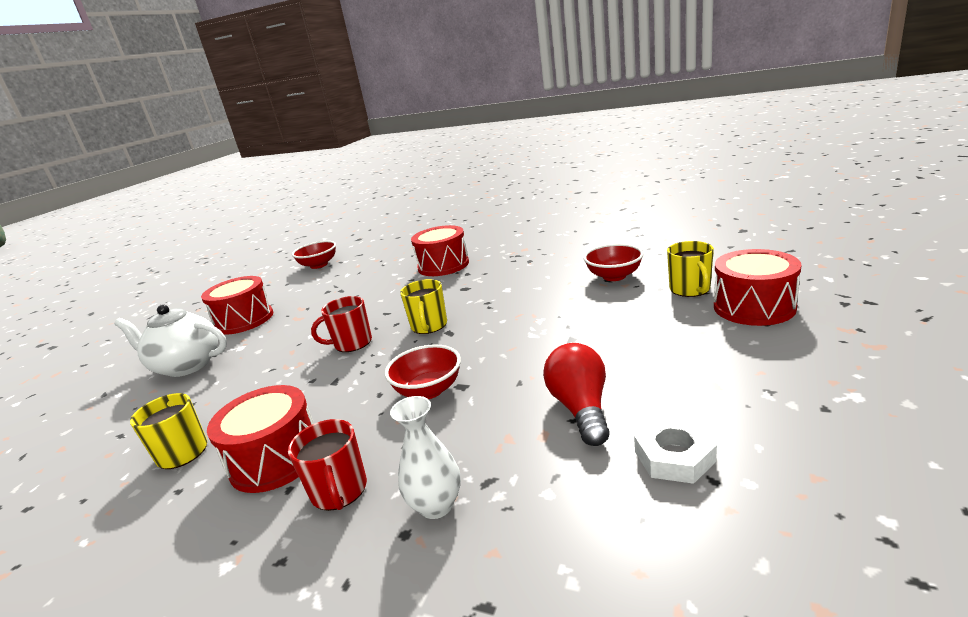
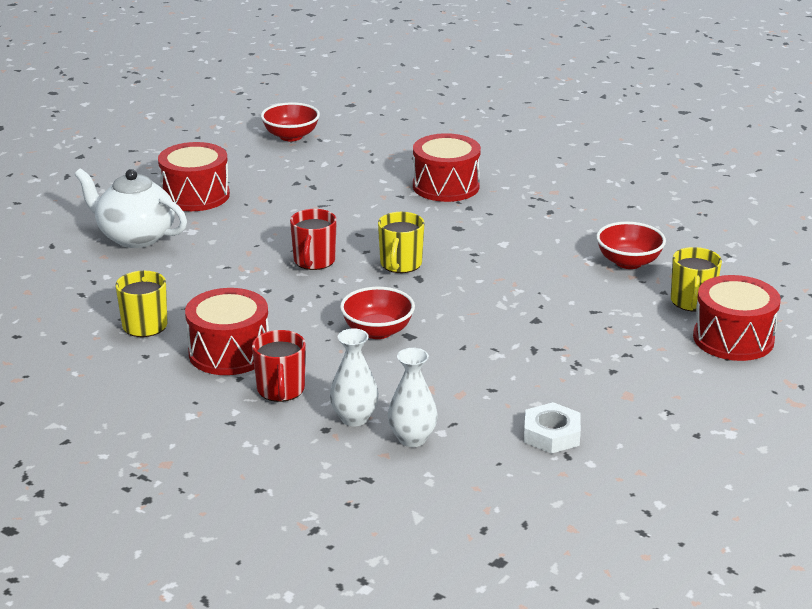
camera: 10 degrees right, 5 degrees up
red mug [311,296,372,352] -> red mug turned 75 degrees counterclockwise [290,209,337,270]
red light bulb [543,343,610,446] -> none
none -> white vase [388,348,438,447]

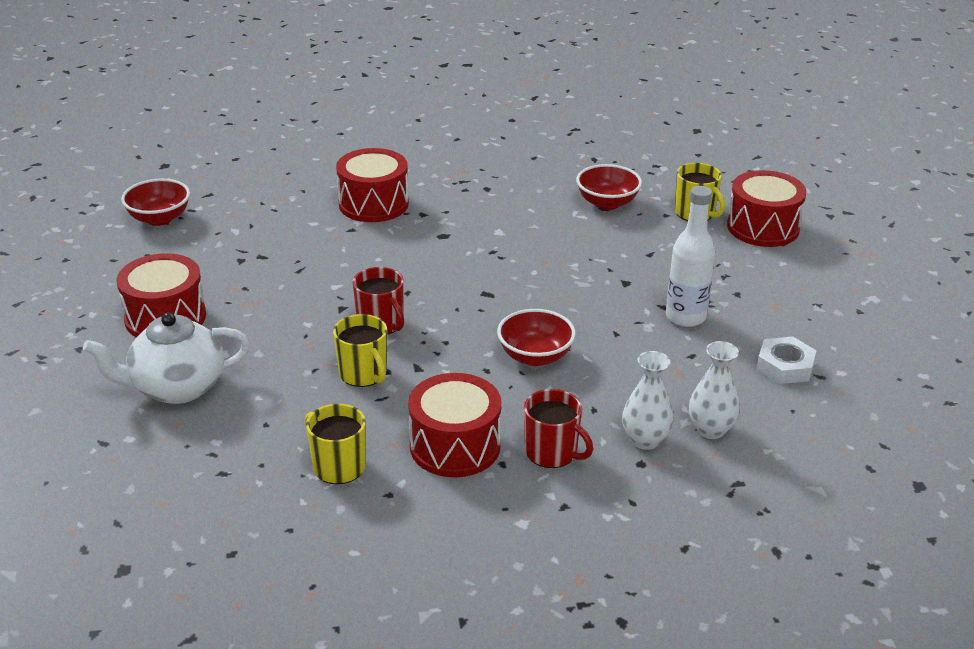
camera: 45 degrees left, 5 degrees up
yellow mug [378,212,425,273] -> yellow mug moved to [333,314,387,387]
none -> white bottle [666,186,715,327]

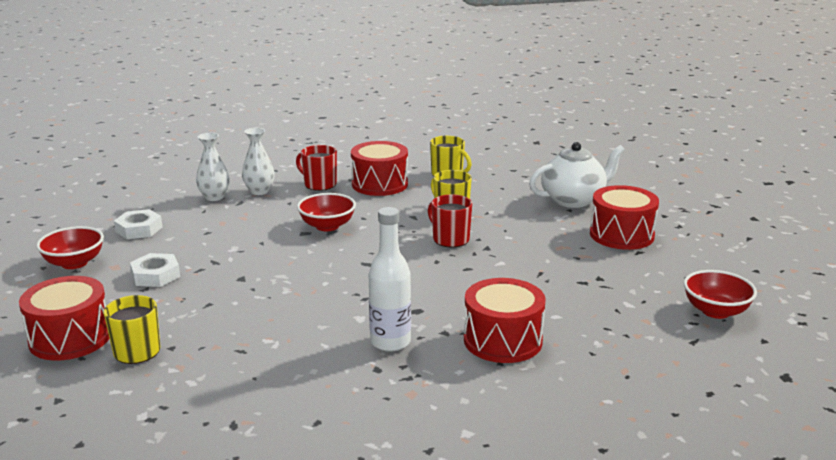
camera: 175 degrees right, 10 degrees down
red bowl [576,164,642,210] -> red bowl moved to [36,226,104,269]
white bottle [666,186,715,327] -> white bottle moved to [369,207,411,352]
none -> white nut [130,253,180,287]

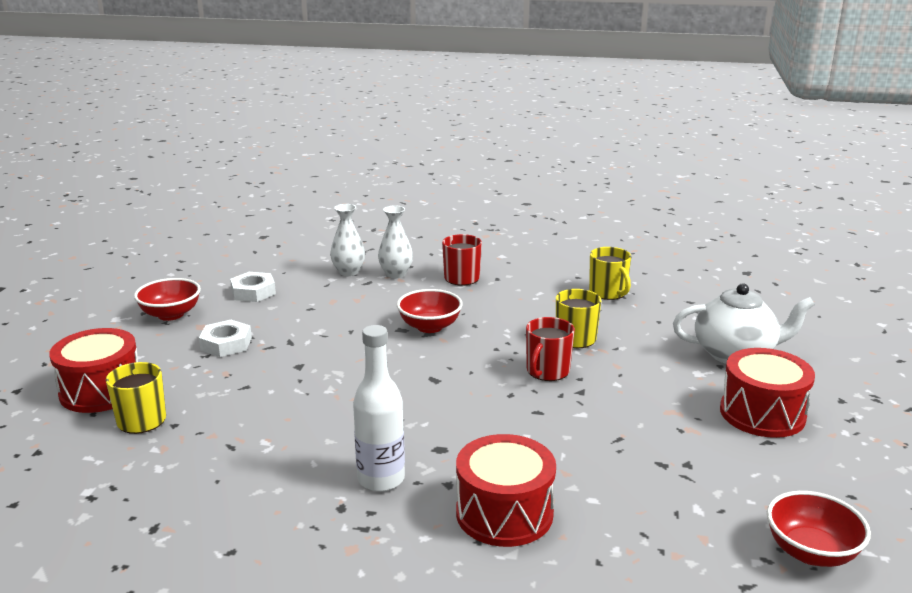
camera: 25 degrees right, 0 degrees up
red drum [351,141,408,196] -> none
red mug [428,194,472,247] -> red mug turned 135 degrees counterclockwise [526,317,575,381]

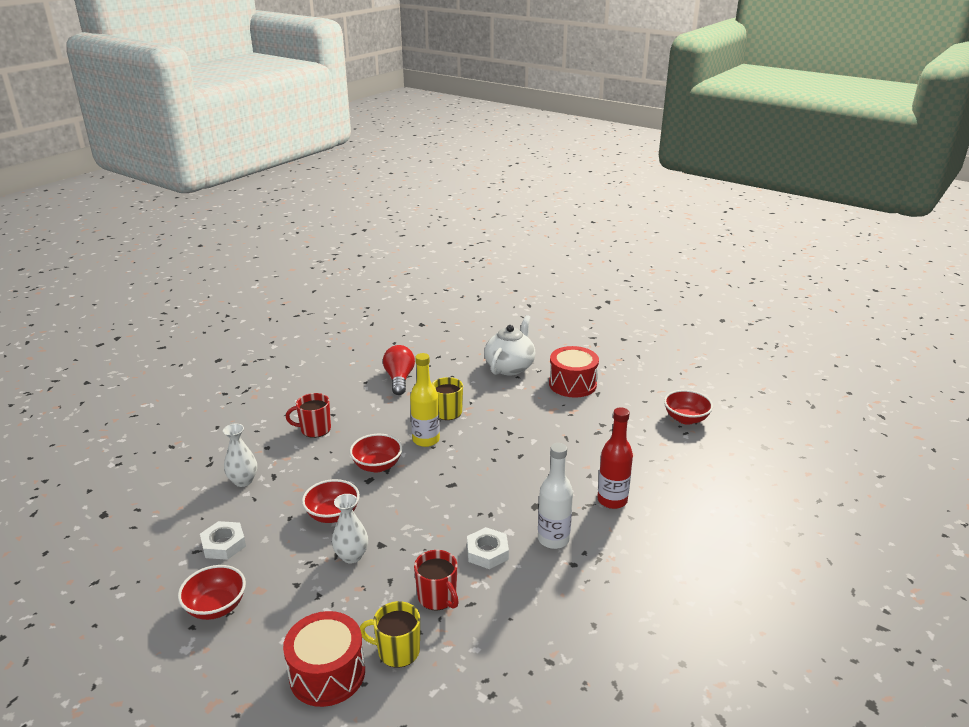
camera: 65 degrees left, 5 degrees up
white nut [199,320,252,357] -> white nut moved to [467,527,509,569]
white vase [378,205,413,278] -> white vase moved to [332,494,368,563]
red drum [456,434,556,547] -> red bottle [597,407,633,509]
red mug [526,317,575,381] -> red mug moved to [414,550,459,610]
yellow mug [589,247,631,300] -> red light bulb [383,345,415,395]
none -> red bowl [302,479,360,523]
none -> yellow bottle [410,353,440,447]

